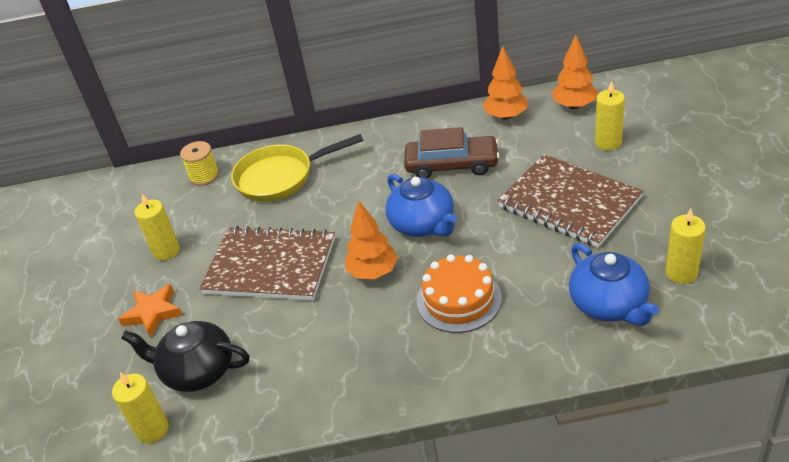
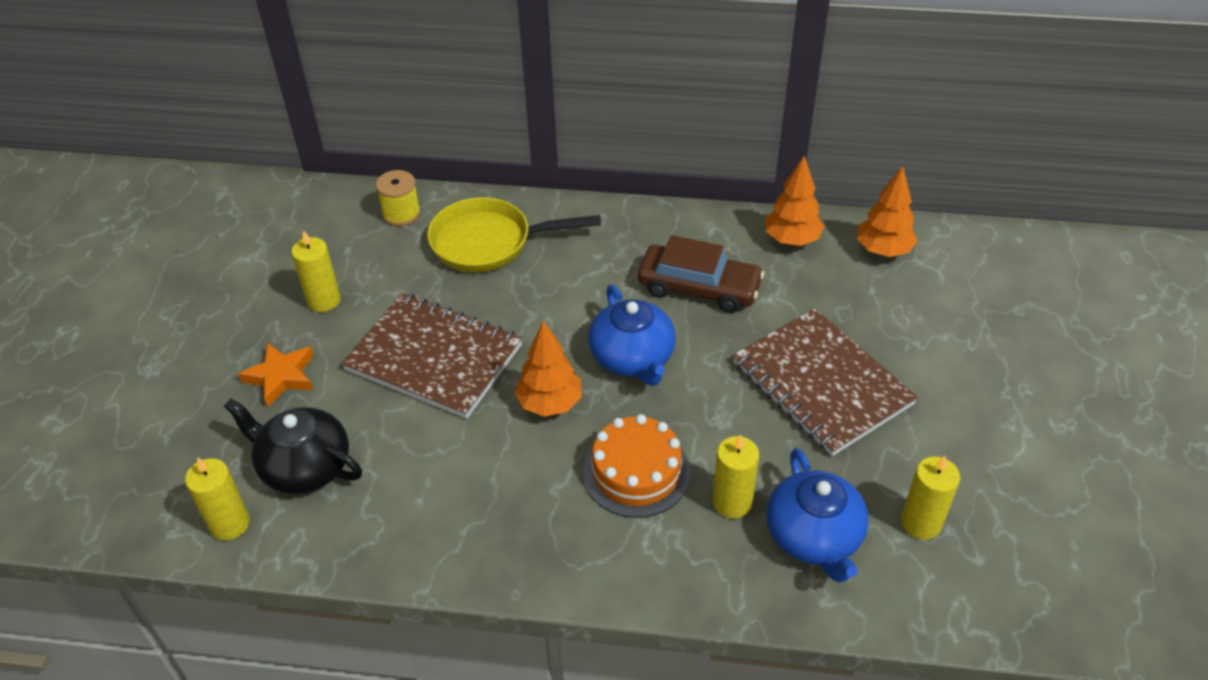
camera: 10 degrees right, 5 degrees up
yellow candle [595,81,625,150] -> yellow candle moved to [713,434,759,519]

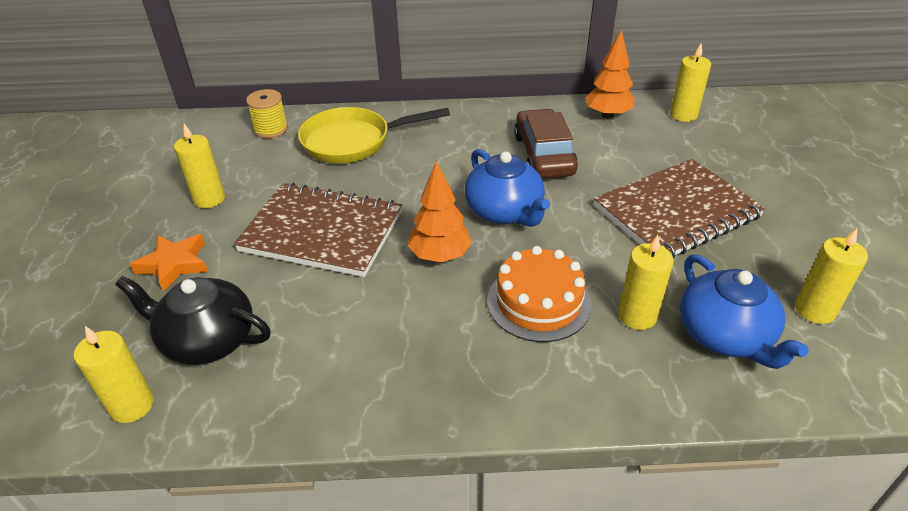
camera: 10 degrees left, 5 degrees down
brown car [638,235,764,313] -> brown car turned 105 degrees counterclockwise [514,109,578,178]
brown notebook [733,309,918,456] -> brown notebook turned 75 degrees counterclockwise [594,159,766,258]
orange tree [857,166,918,257] -> yellow candle [670,43,711,122]

